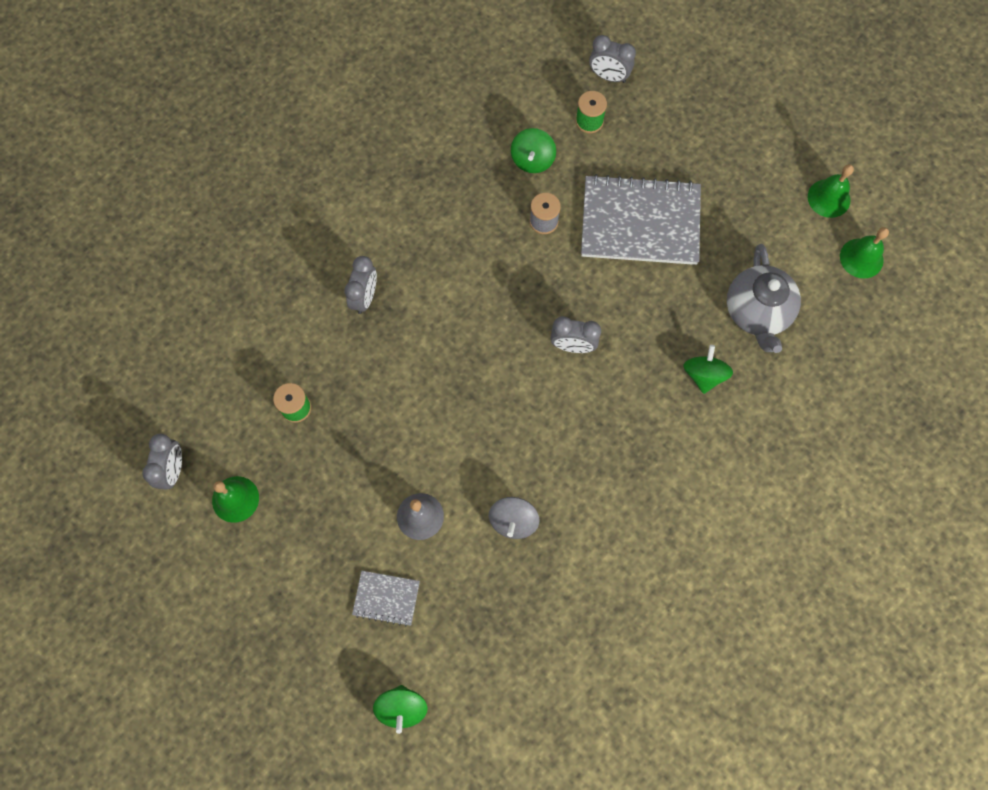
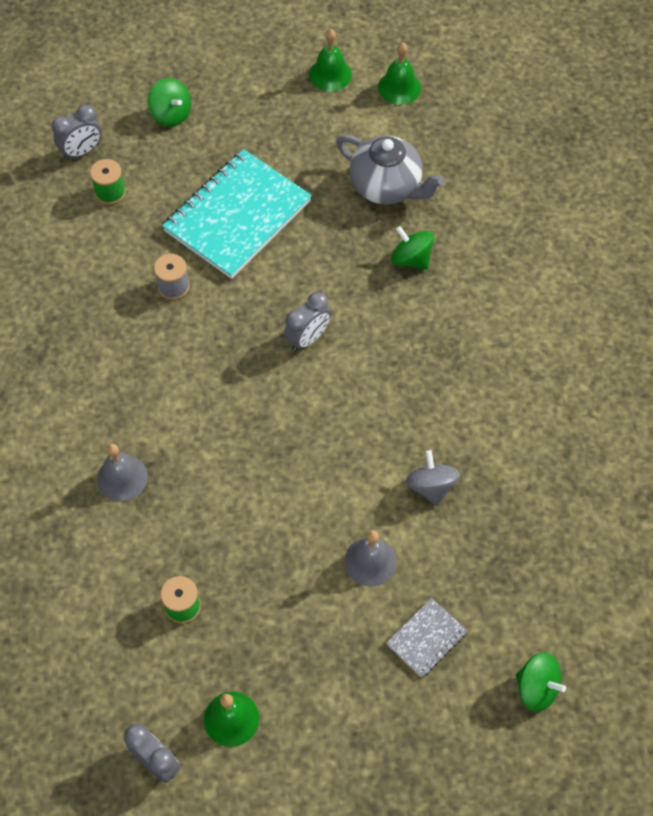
camera: 55 degrees left, 10 degrees down
grey clock [344,256,377,314] -> grey bell [97,444,148,501]
grey spinning top [489,497,540,539] -> grey spinning top turned 150 degrees counterclockwise [405,450,460,506]
green spinning top [511,128,556,173] -> green spinning top moved to [148,78,191,127]
grey notebook [581,174,701,265] -> turquoise notebook [162,149,312,279]

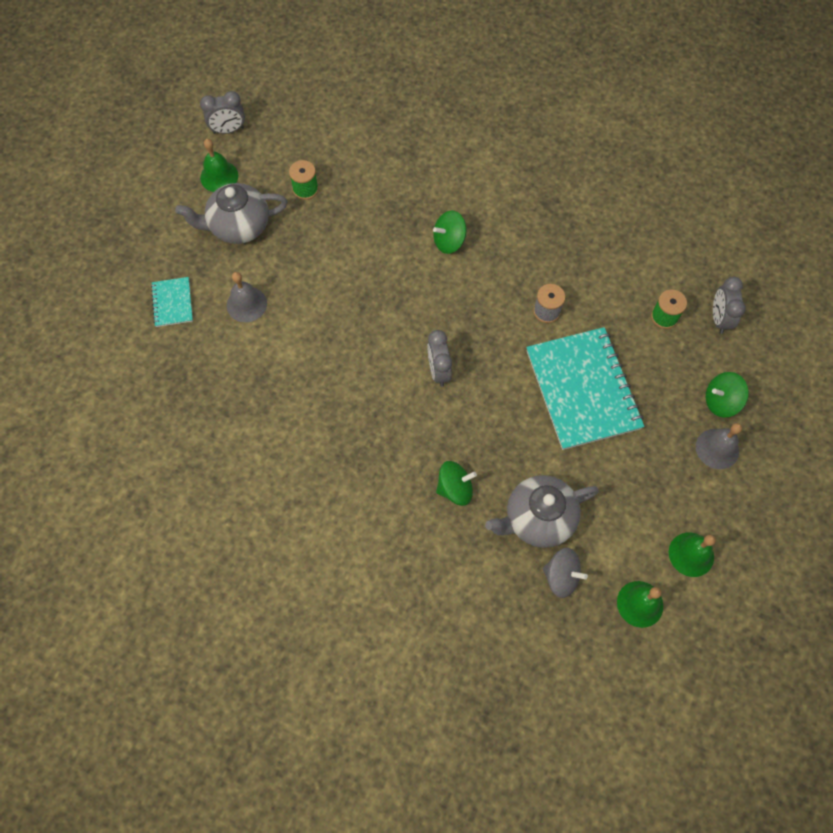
camera: 125 degrees right, 5 degrees up
grey bell [97,444,148,501] -> grey bell moved to [696,423,742,469]
grey notebook [386,598,467,678] -> turquoise notebook [151,277,193,327]
grey spinning top [405,450,460,506] -> grey spinning top moved to [543,548,588,598]
green spinning top [516,652,566,711] -> green spinning top moved to [433,211,466,254]
none -> grey teapot [175,183,288,244]

